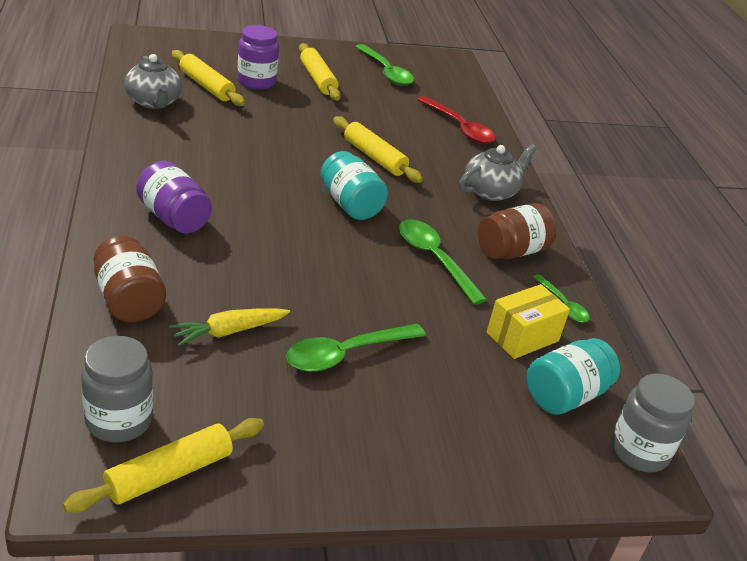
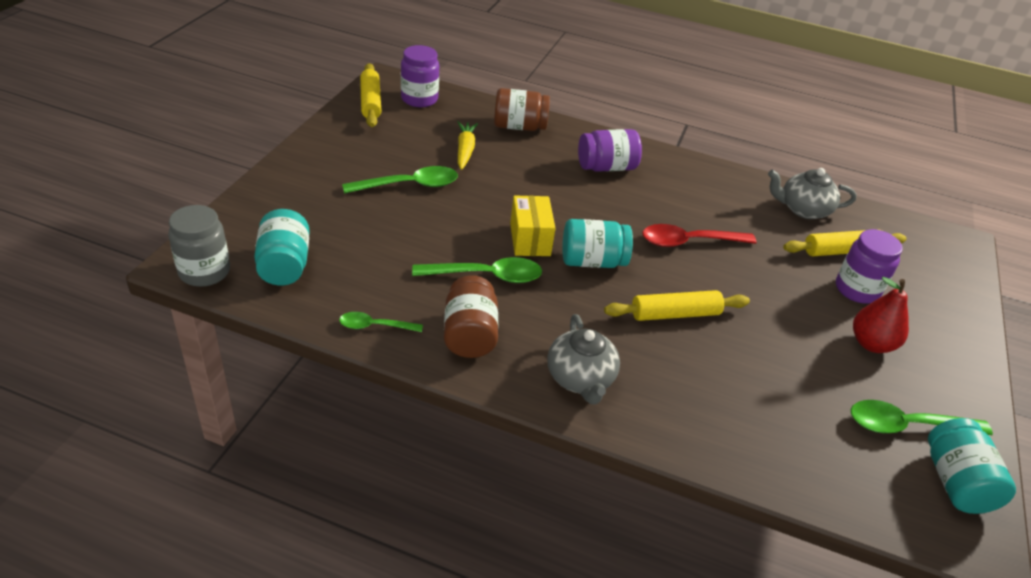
camera: 120 degrees right, 5 degrees up
grey jar [81,336,153,443] -> purple jar [401,45,439,107]
green spoon [286,324,426,372] -> green spoon turned 75 degrees clockwise [342,166,458,194]
yellow rolling pin [299,43,341,101] -> red pear [853,277,909,353]
red spoon [418,96,496,144] -> red spoon moved to [643,224,757,247]
yellow box [487,284,570,359] -> yellow box moved to [510,196,556,256]
none -> turquoise jar [928,418,1016,514]

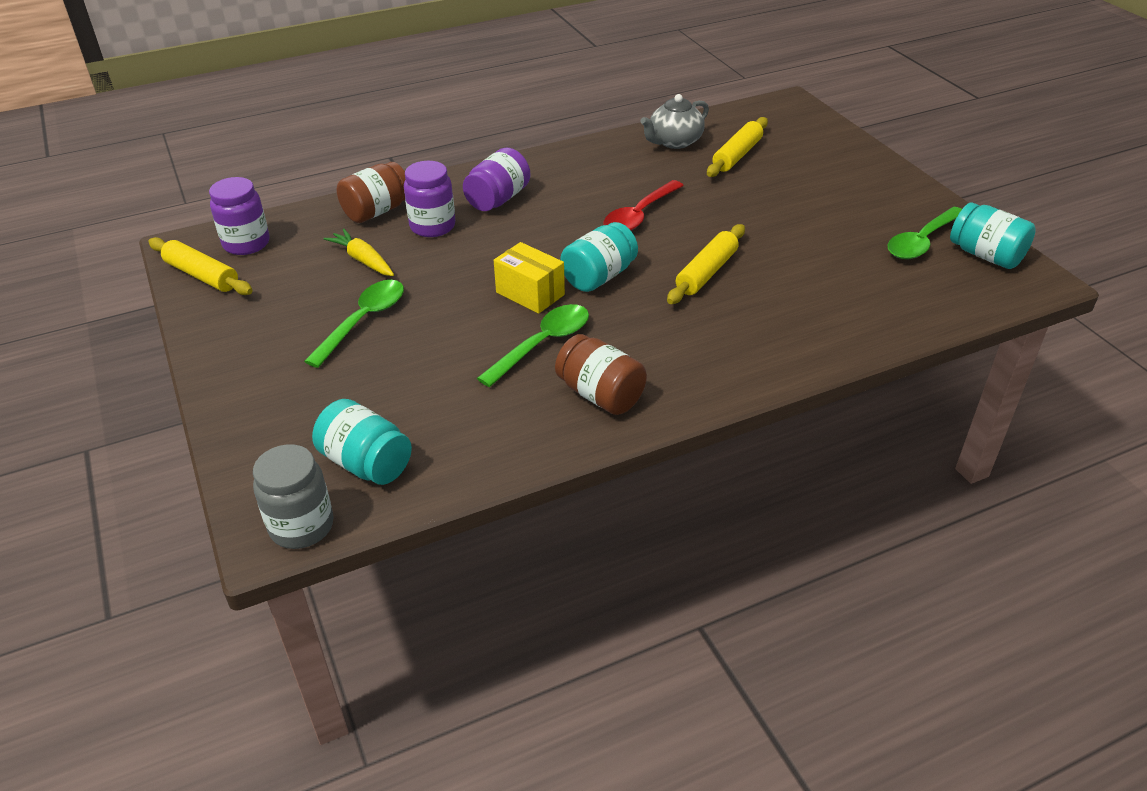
camera: 40 degrees left, 0 degrees up
green spoon [339,312,423,332] -> none
grey teapot [547,314,620,405] -> none
purple jar [836,229,903,303] -> purple jar moved to [404,161,455,237]
red pear [853,277,909,353] -> none

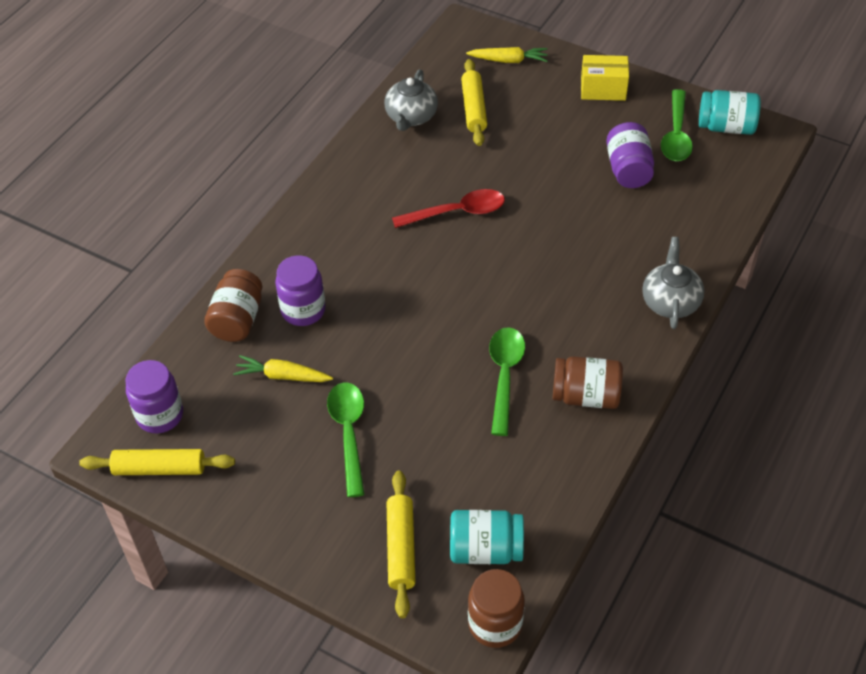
camera: 35 degrees left, 10 degrees up
grey jar [253,444,334,549] -> brown jar [468,569,525,648]
purple jar [463,148,531,211] -> purple jar moved to [606,122,654,188]
yellow box [494,242,565,314] -> yellow box moved to [581,55,629,101]
turquoise jar [560,222,638,292] -> none
red spoon [604,180,684,231] -> red spoon turned 105 degrees counterclockwise [392,189,505,228]
yellow rolling pin [667,224,745,304] -> yellow rolling pin moved to [387,471,415,618]
none -> yellow carrot [466,47,548,63]
none -> grey teapot [642,237,704,329]

